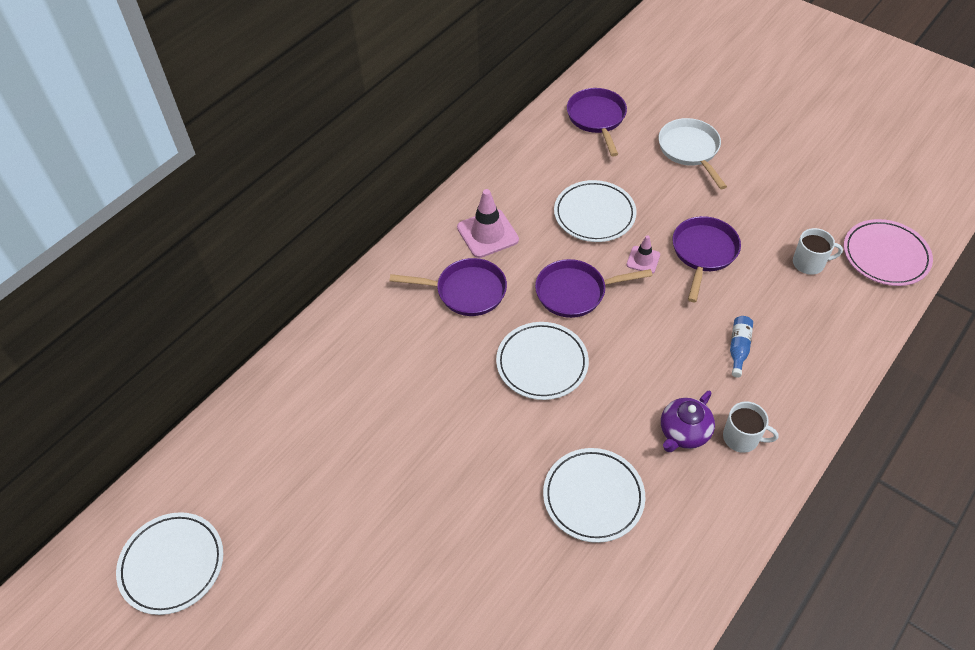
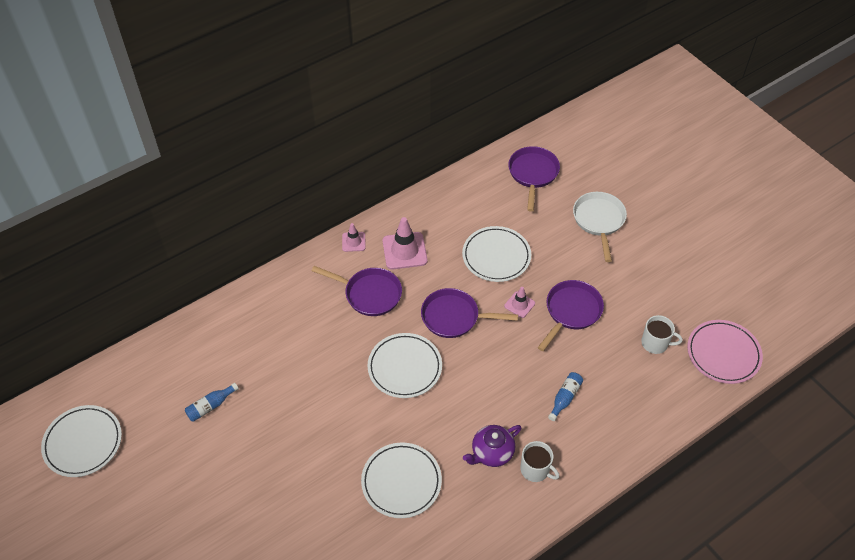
camera: 15 degrees right, 0 degrees up
none -> blue bottle [185,383,239,422]
none -> pink traffic cone [342,223,366,252]

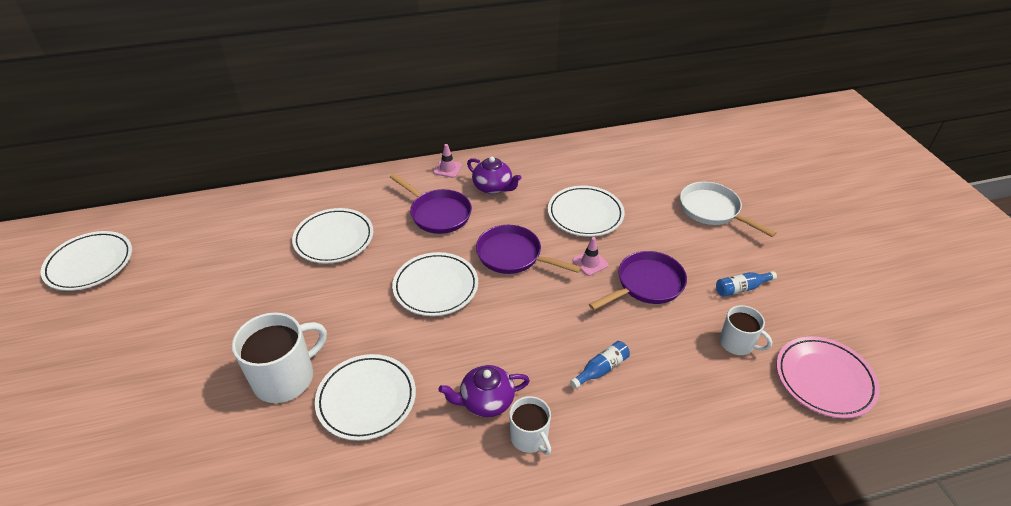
camera: 20 degrees right, 10 degrees down
blue bottle [185,383,239,422] -> blue bottle moved to [716,271,777,297]
pink traffic cone [383,217,428,269] -> purple teapot [467,157,522,194]
purple pan [508,146,560,212] -> none
white pan [573,192,627,262] -> white pan turned 60 degrees counterclockwise [680,182,776,237]
none -> white mug [232,312,327,403]
none -> white plate [292,208,373,263]

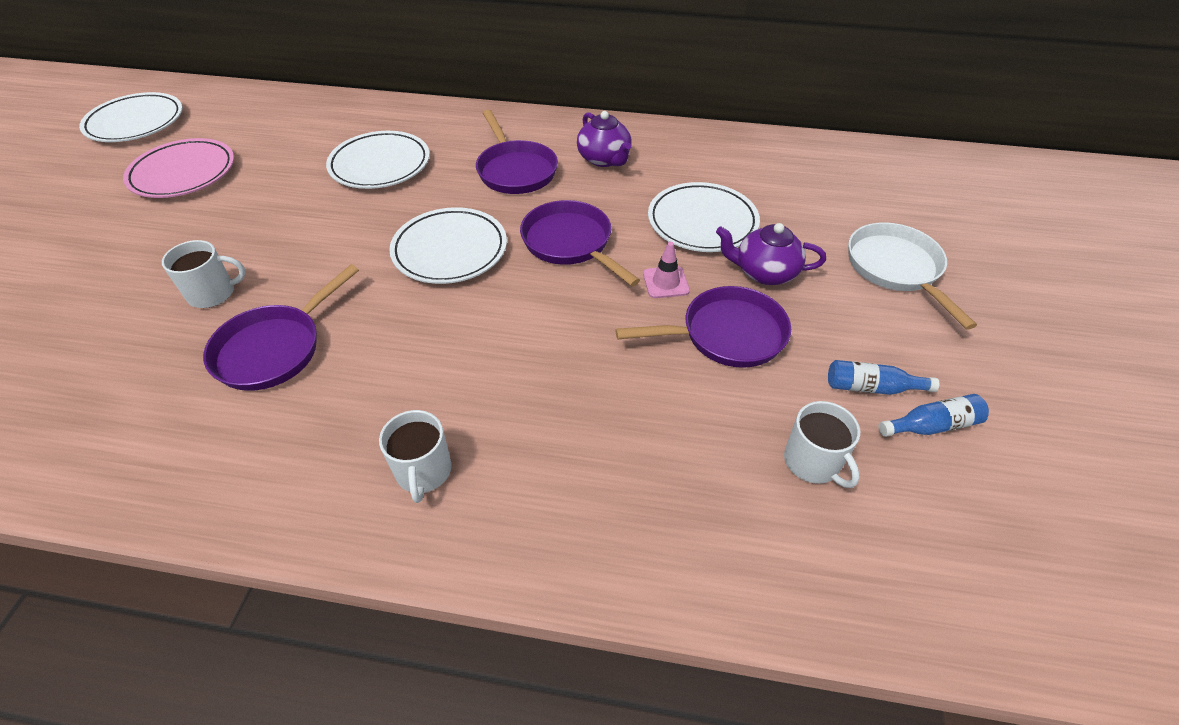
camera: 25 degrees right, 5 degrees up
white mug [232,312,327,403] -> white mug [162,240,246,308], size x0.59
white plate [315,354,416,441] -> purple pan [203,264,359,391]
pink traffic cone [433,144,462,178] -> none
purple teapot [438,365,530,417] -> purple teapot moved to [716,223,826,285]
blue bottle [570,341,630,389] -> blue bottle moved to [878,394,989,437]
pink plate [776,336,880,418] -> pink plate moved to [123,138,234,198]

